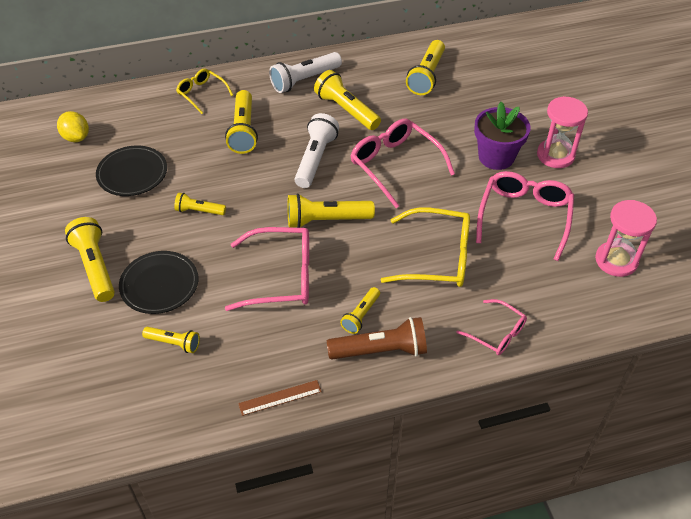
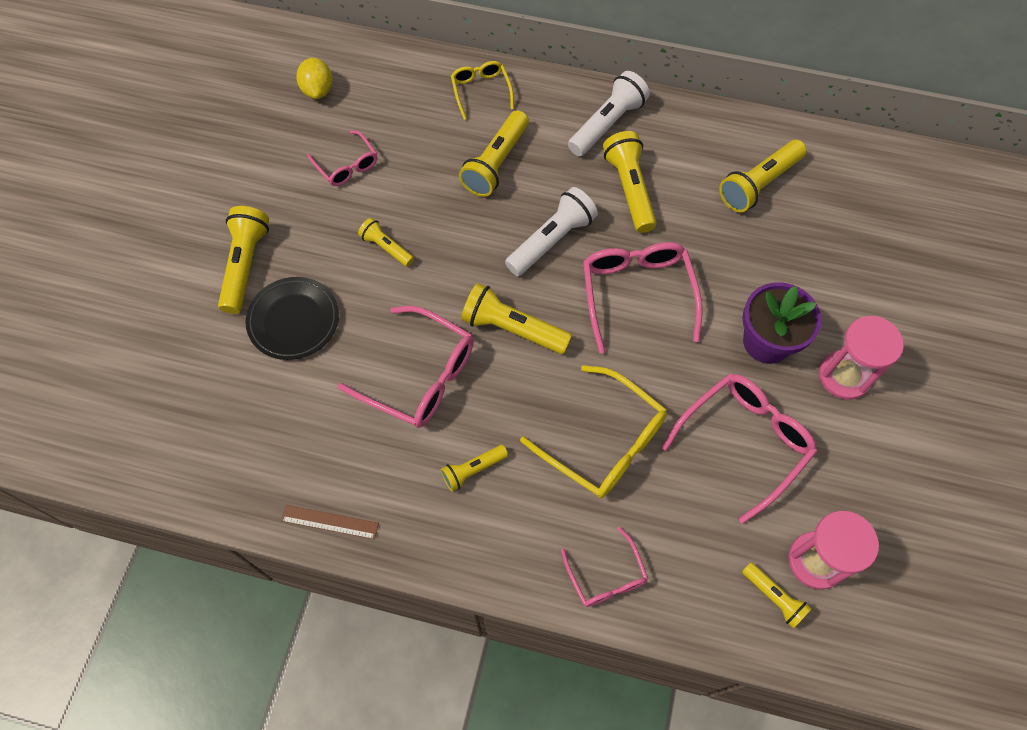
camera: 30 degrees right, 15 degrees up
black plate [96,146,167,196] -> pink glasses [307,130,377,186]
yellow flashlight [142,327,200,353] -> yellow flashlight moved to [742,562,812,628]
white flashlight [269,52,342,93] -> white flashlight turned 135 degrees clockwise [568,71,650,156]
brown flashlight [327,317,427,360] -> none

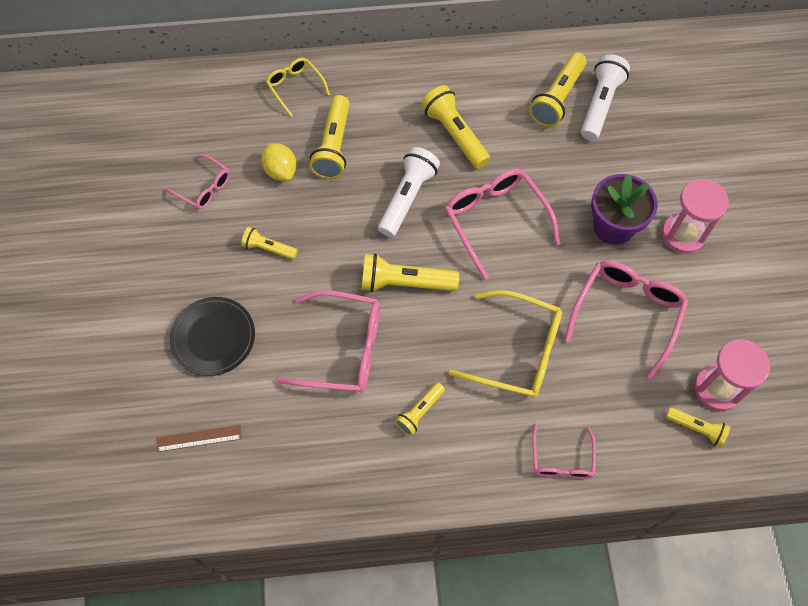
camera: 20 degrees left, 0 degrees up
yellow flashlight [218,206,269,314] -> none
brown ruler [281,505,379,539] -> brown ruler moved to [156,425,242,452]
yellow lemon [296,58,333,99] -> yellow lemon moved to [261,143,297,181]
pink glasses [561,527,648,607] -> pink glasses turned 45 degrees clockwise [532,423,596,479]
white flashlight [568,71,650,156] -> white flashlight moved to [581,54,630,141]

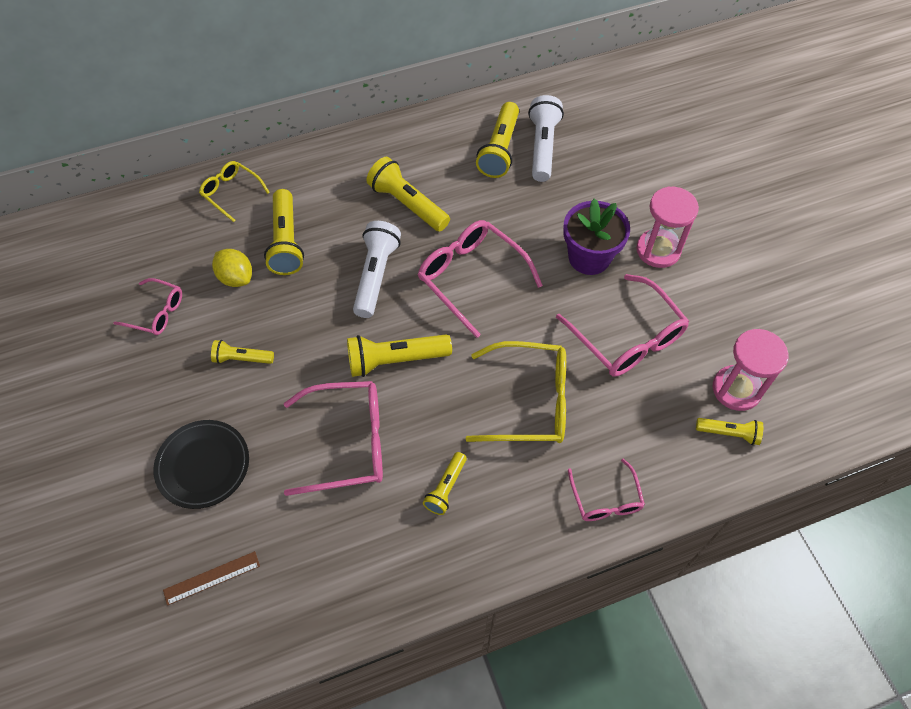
camera: 15 degrees left, 5 degrees down
pink glasses [565,261,689,379] -> pink glasses turned 135 degrees clockwise [556,274,689,377]

